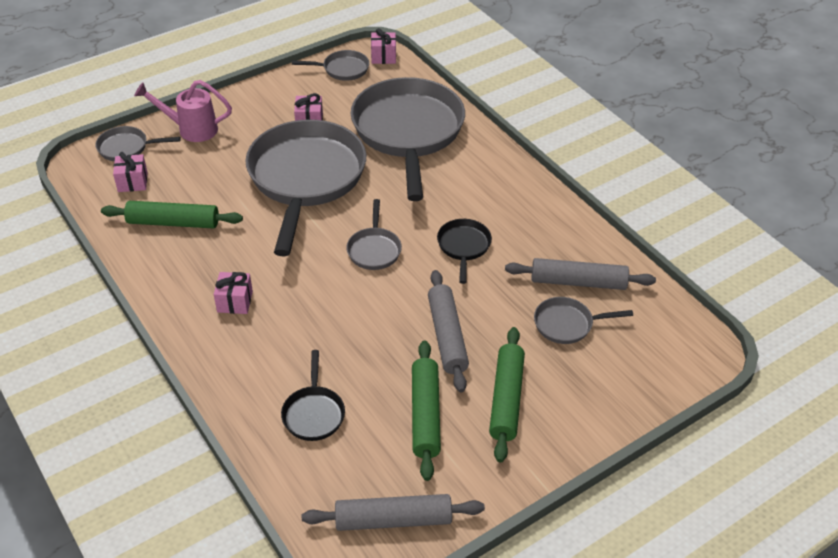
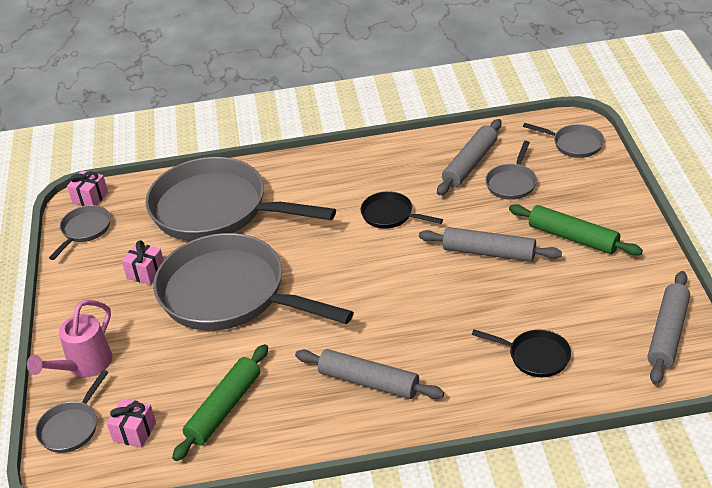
camera: 60 degrees left, 5 degrees down
pink gift [214,272,253,314] -> grey rolling pin [295,349,444,399]
grey pan [346,199,402,270] -> grey pan moved to [523,123,604,158]
green rolling pin [412,340,441,481] -> none

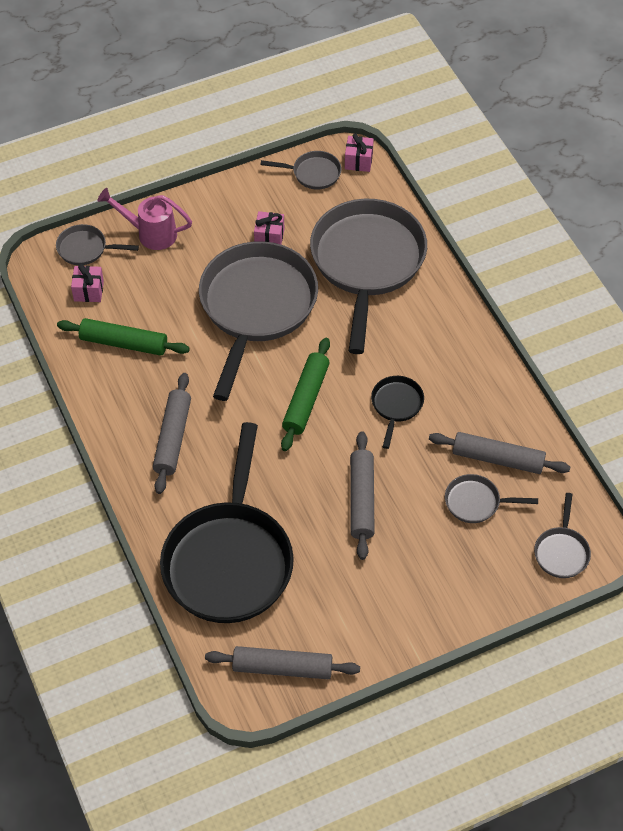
camera: 70 degrees right, 15 degrees up
black pan [472,329,571,377] -> black pan [160,422,294,623], size x2.34
green rolling pin [509,204,643,256] -> green rolling pin moved to [281,338,330,451]

